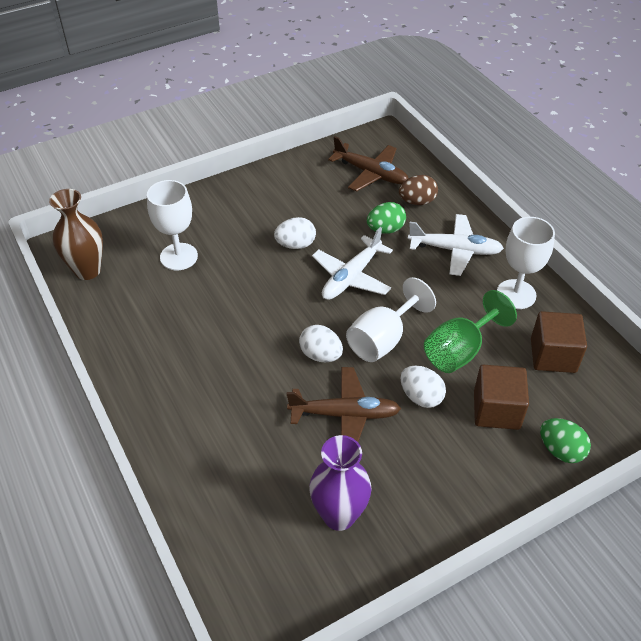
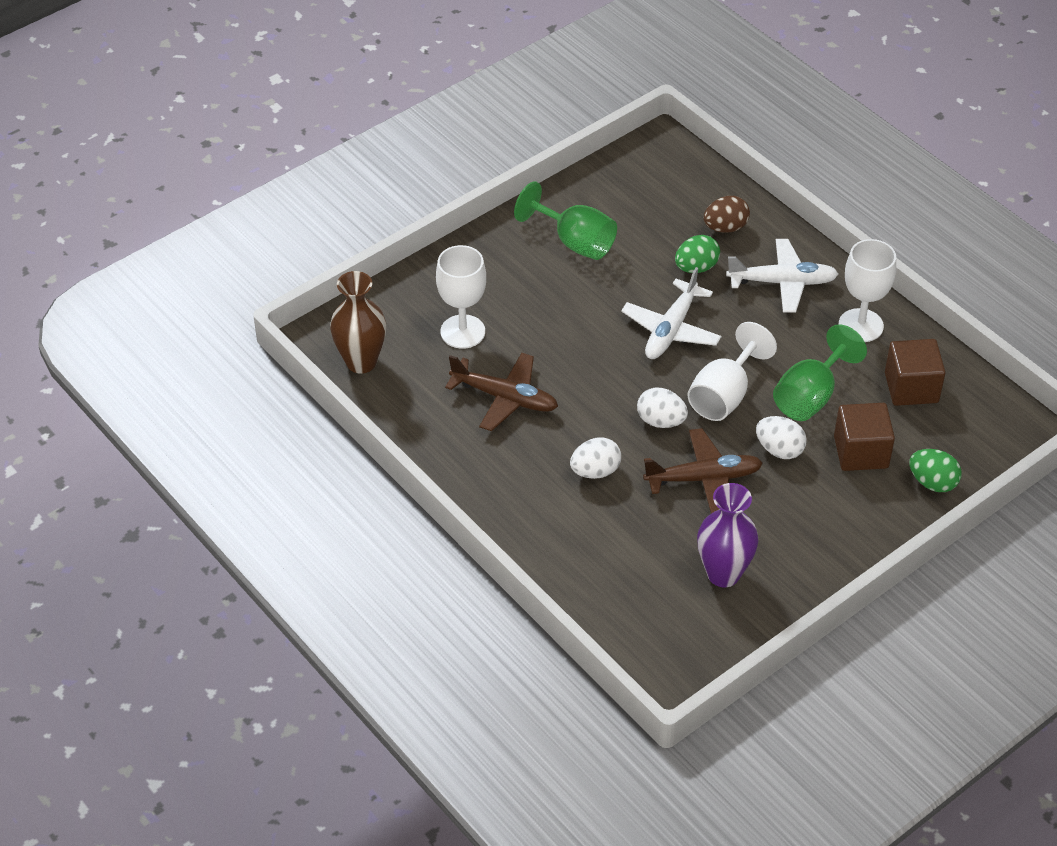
camera: 10 degrees left, 0 degrees up
white egg [274,217,316,249] -> white egg moved to [570,437,621,479]
brown plane [328,136,408,192] -> brown plane moved to [445,353,558,431]
none -> green goblet [514,181,617,260]

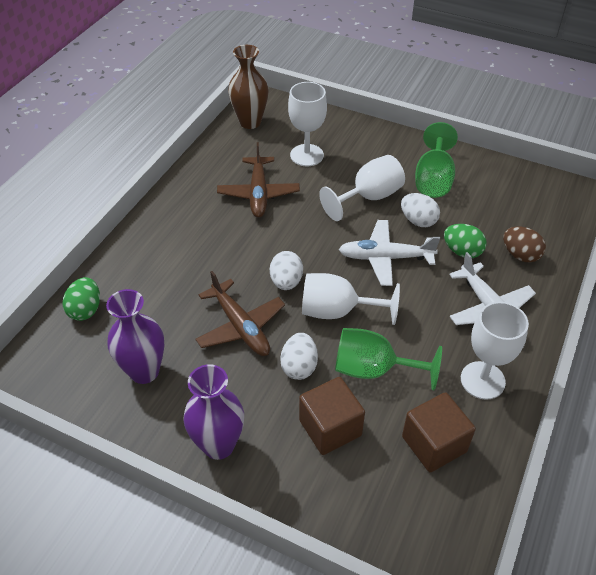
camera: 65 degrees right, 0 degrees up
white egg [570,437,621,479] -> white egg moved to [401,193,440,227]
green egg [909,449,962,492] -> green egg moved to [63,277,100,321]
none -> purple vase [183,364,244,460]
none -> white goblet [319,155,405,221]

